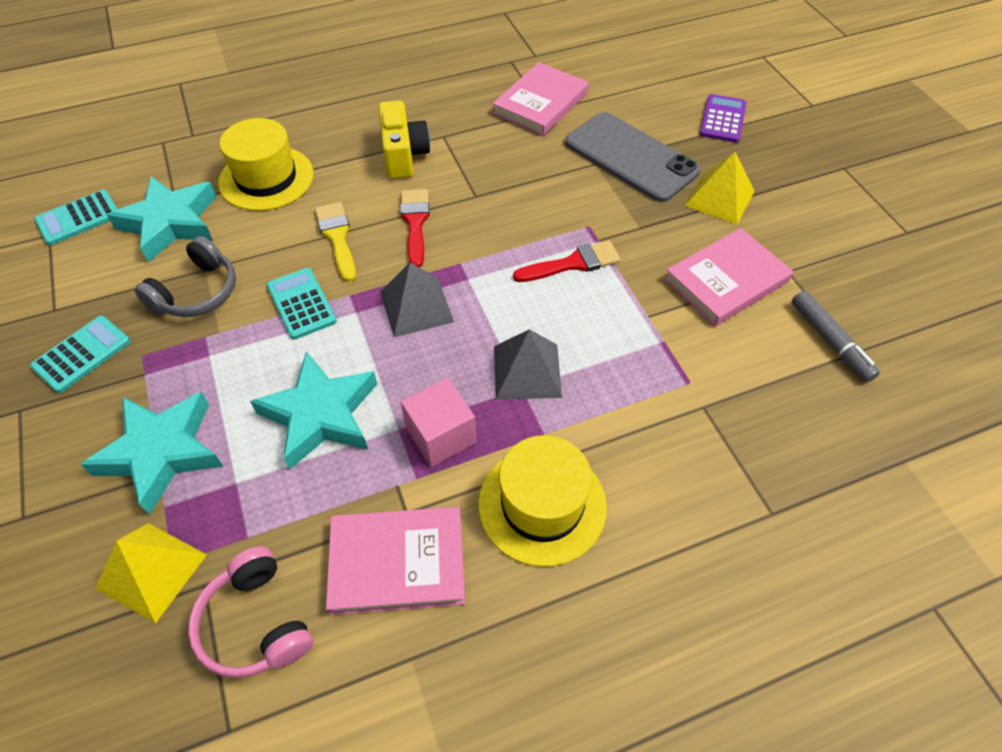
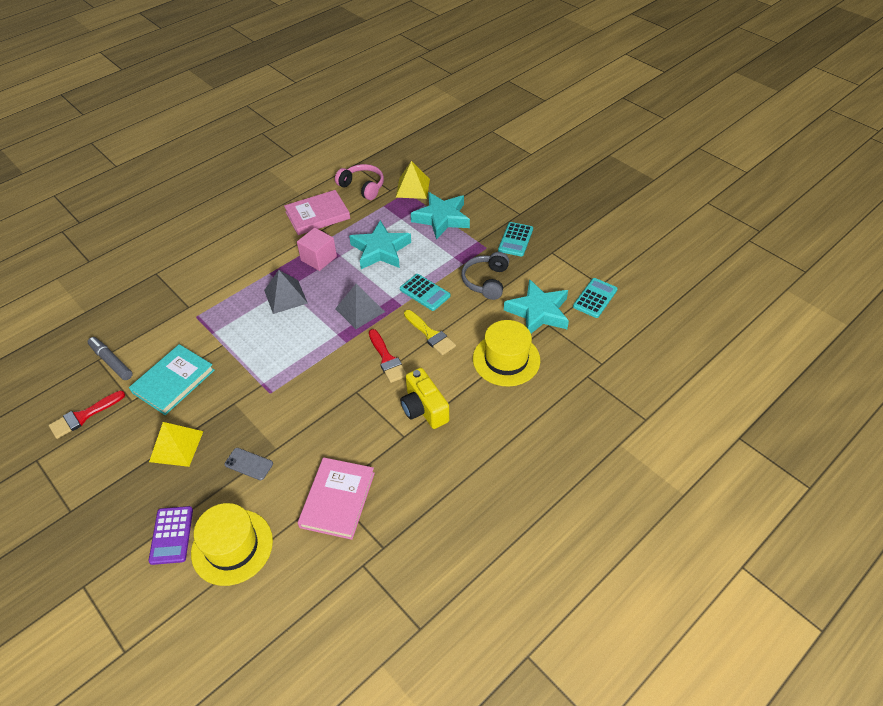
camera: 160 degrees right, 5 degrees down
yellow hat [478,435,607,567] -> yellow hat moved to [191,503,273,586]
red brush [513,240,621,282] -> red brush moved to [49,391,125,439]
grey phone [565,112,701,202] -> grey phone [224,448,273,480], size x0.43
pink book [664,228,794,326] -> turquoise book [129,344,215,415]

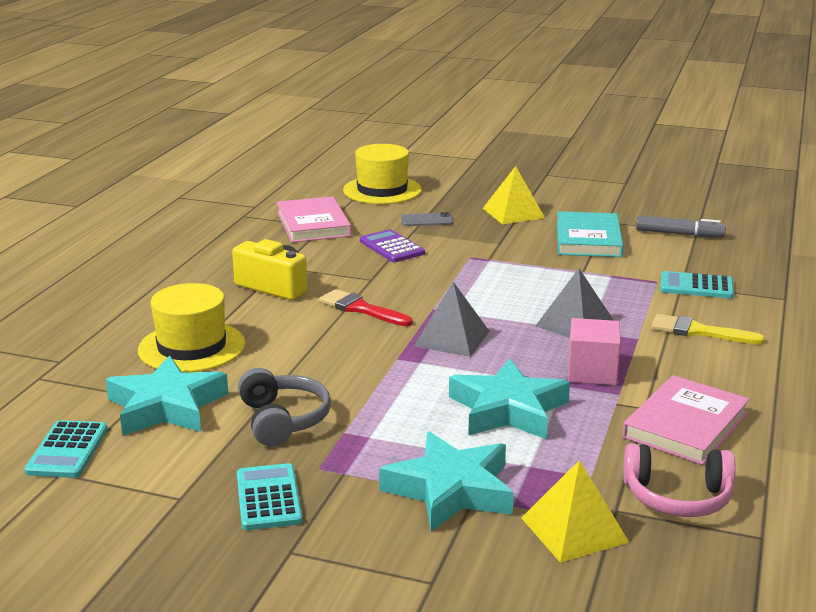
camera: 150 degrees right, 25 degrees down
red brush [49,391,125,439] -> none
purple calculator [148,506,193,565] -> purple calculator moved to [360,229,425,262]
turquoise calculator [400,274,450,311] -> turquoise calculator moved to [660,271,734,298]
yellow brush [404,310,456,355] -> yellow brush moved to [651,314,765,344]

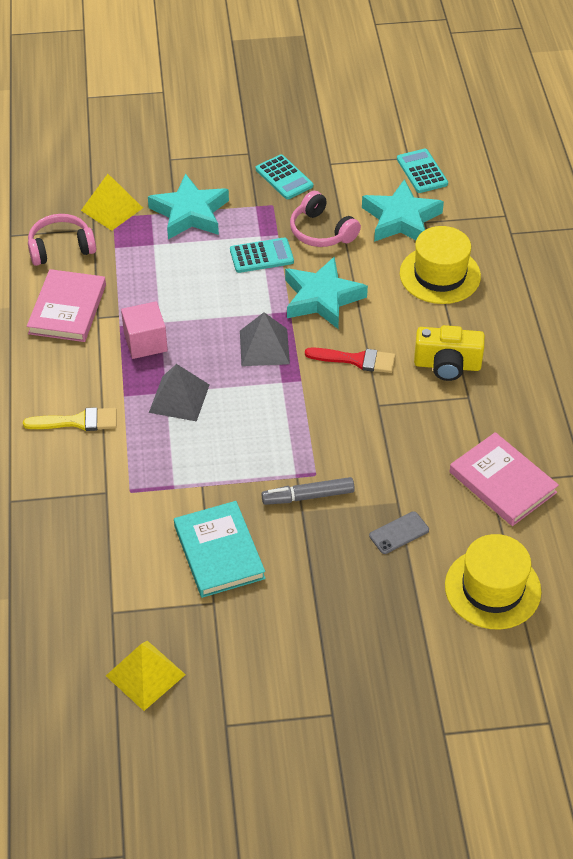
camera: 155 degrees right, 25 degrees up
grey headphones [238,368,331,446] -> pink headphones [290,191,361,247]
purple calculator [360,229,425,262] -> none
turquoise star [449,359,570,439] -> turquoise star moved to [285,257,368,329]
yellow pyramid [483,166,545,224] -> yellow pyramid moved to [106,641,186,711]
grey marker [636,216,726,237] -> grey marker moved to [261,477,355,505]
turquoise calculator [660,271,734,298] -> turquoise calculator moved to [230,238,294,273]

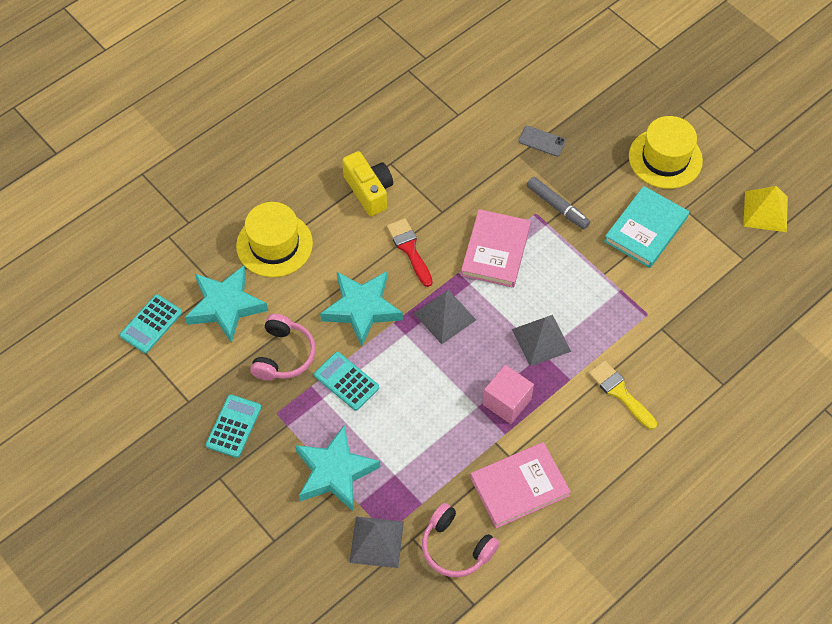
camera: 125 degrees left, 10 degrees up
yellow pyramid [81,174,143,231] -> grey pyramid [349,517,404,568]
yellow hat [445,534,541,629] -> yellow hat moved to [629,116,703,189]
pink book [449,432,559,526] -> pink book moved to [461,209,531,288]

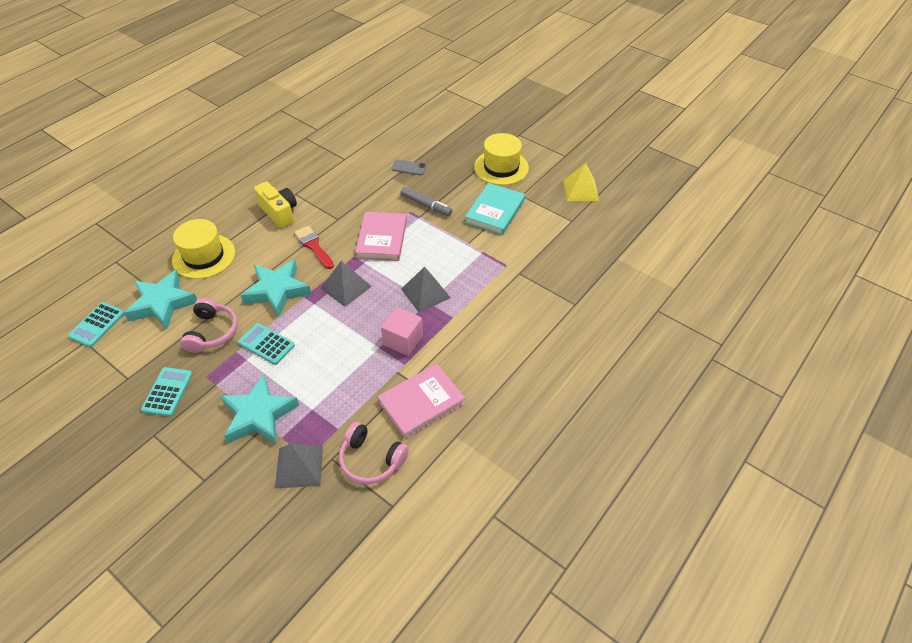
camera: 10 degrees left, 10 degrees down
yellow brush [588,360,657,430] -> none

